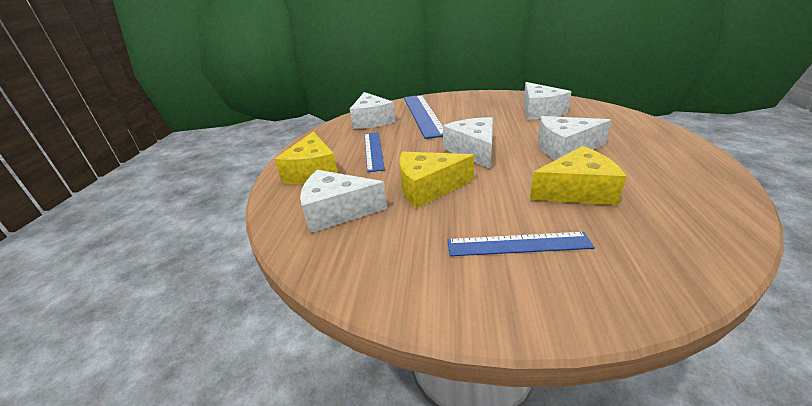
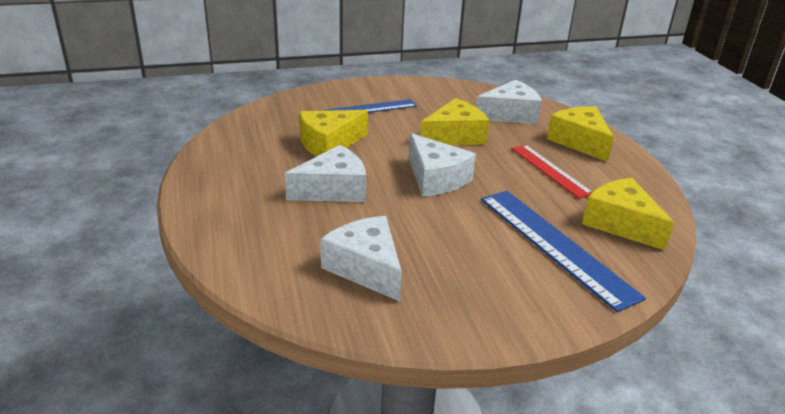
camera: 155 degrees right, 0 degrees up
white cheese [350,92,395,129] -> yellow cheese [582,178,674,250]
blue ruler [364,132,385,172] -> red ruler [511,145,592,199]

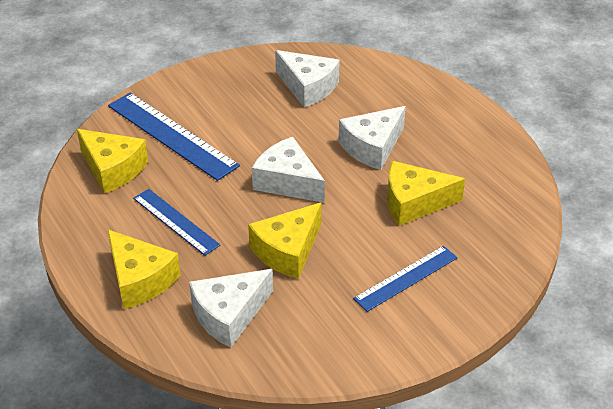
camera: 165 degrees right, 10 degrees up
yellow cheese [299,110,368,157] -> yellow cheese turned 135 degrees counterclockwise [387,161,465,226]
red ruler [511,145,592,199] -> blue ruler [133,189,220,256]

